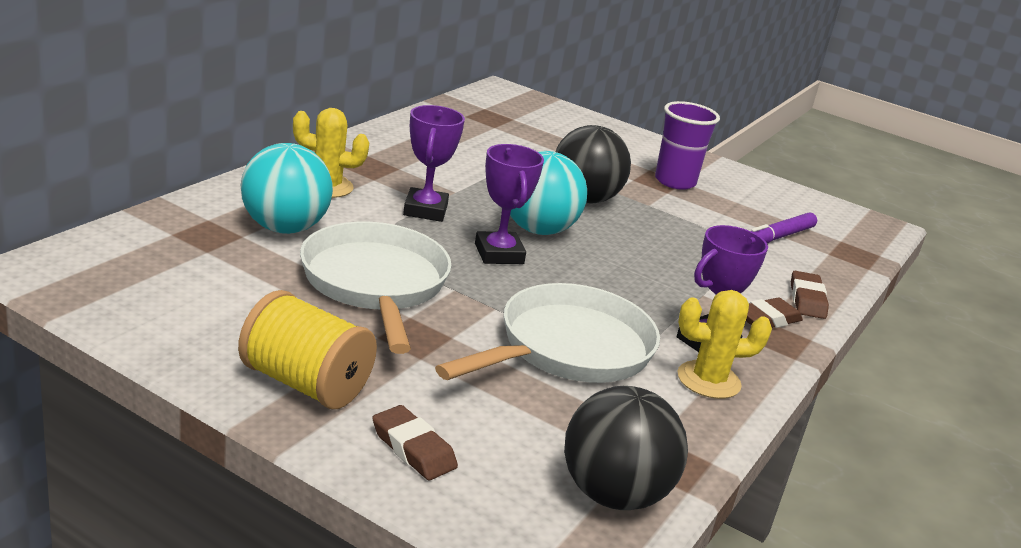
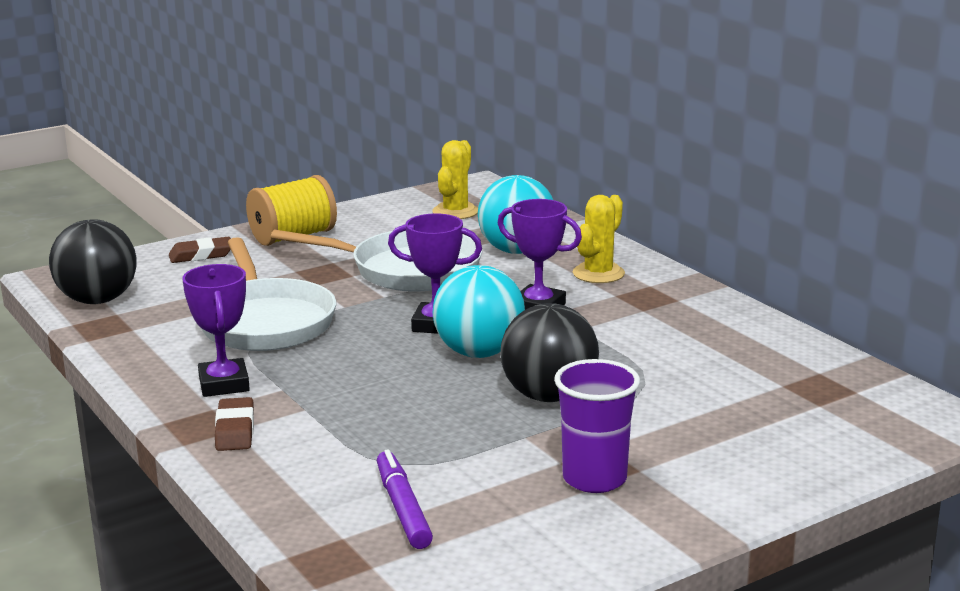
camera: 120 degrees right, 5 degrees down
yellow cactus [677,290,772,399] -> yellow cactus moved to [432,140,478,219]
brown eraser [791,271,829,319] -> none

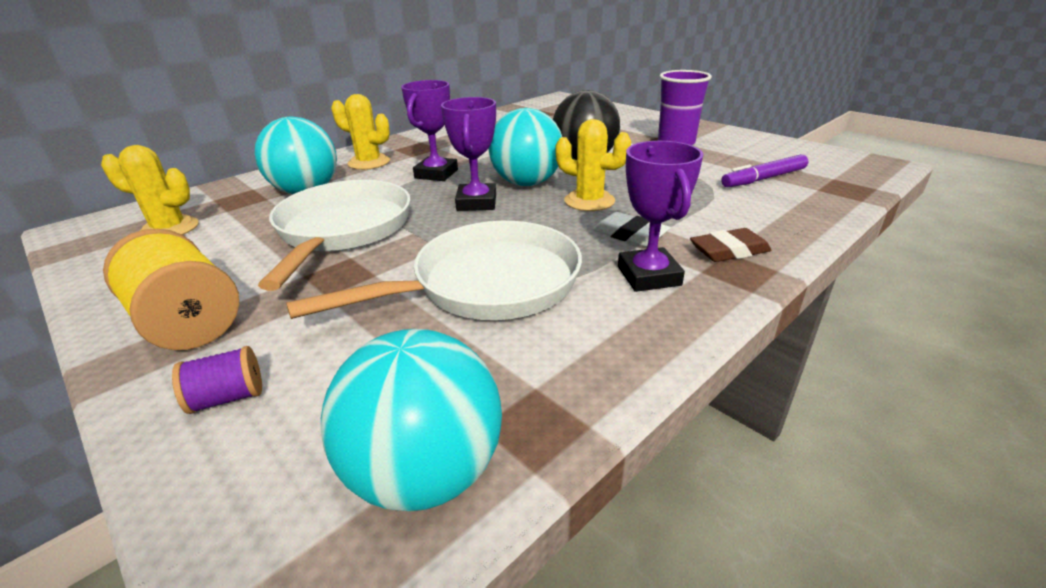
camera: 100 degrees left, 10 degrees up
black ball [49,219,137,304] -> turquoise ball [321,329,502,511]
brown eraser [169,237,231,263] -> purple spool [172,346,262,414]
purple trophy [182,264,250,397] -> purple trophy turned 75 degrees counterclockwise [618,141,703,292]
none -> yellow cactus [556,119,631,211]
none -> white eraser [593,212,671,247]

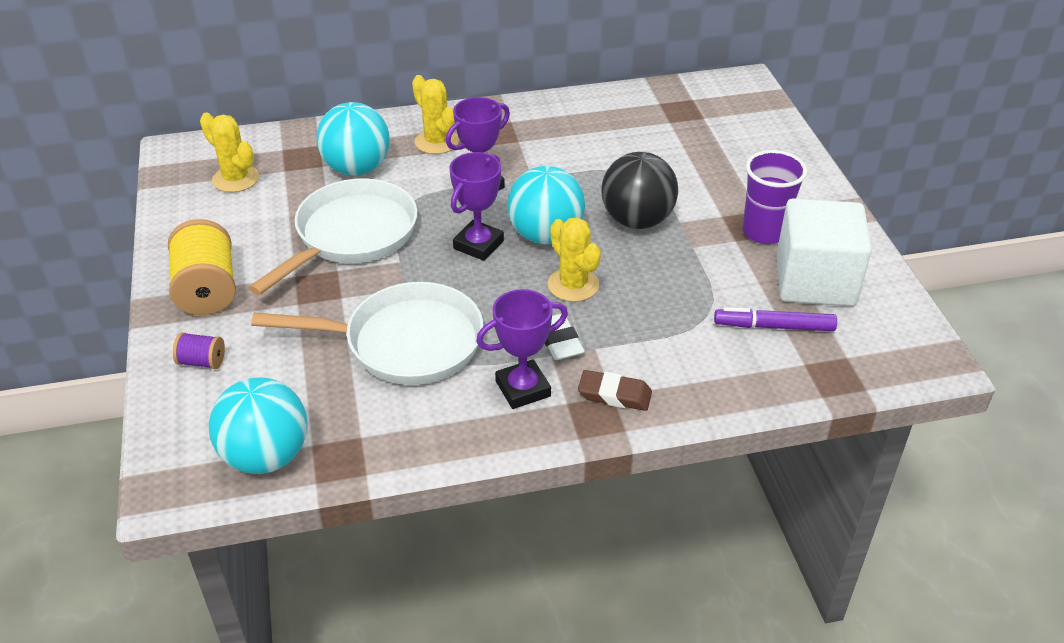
camera: 30 degrees right, 10 degrees up
purple trophy [618,141,703,292] -> purple trophy turned 45 degrees clockwise [476,289,568,409]
none -> white cube [777,198,872,306]

